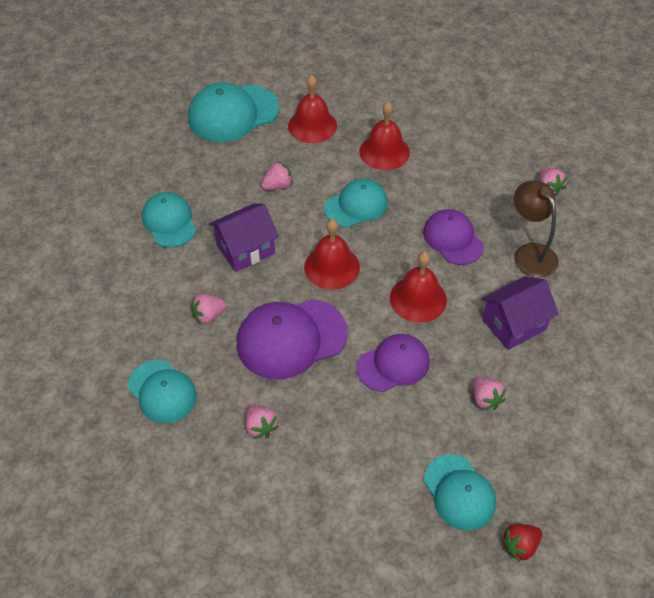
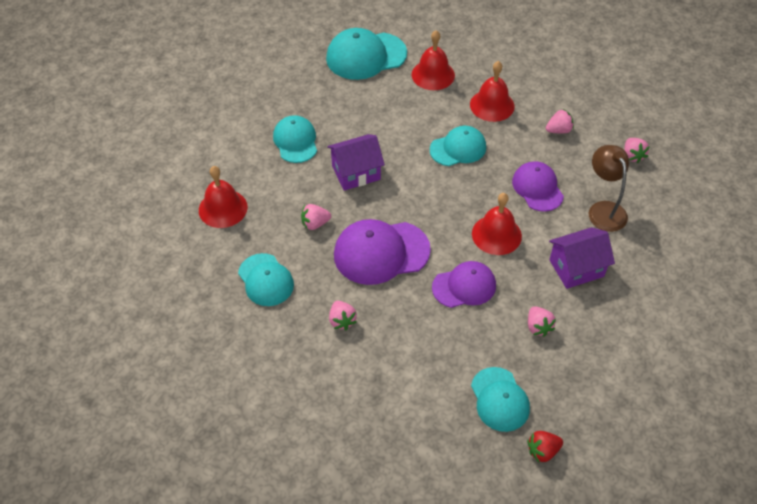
camera: 10 degrees right, 0 degrees up
pink strawberry [261,161,293,190] -> pink strawberry moved to [546,109,574,133]
red bell [304,219,360,290] -> red bell moved to [199,166,248,228]

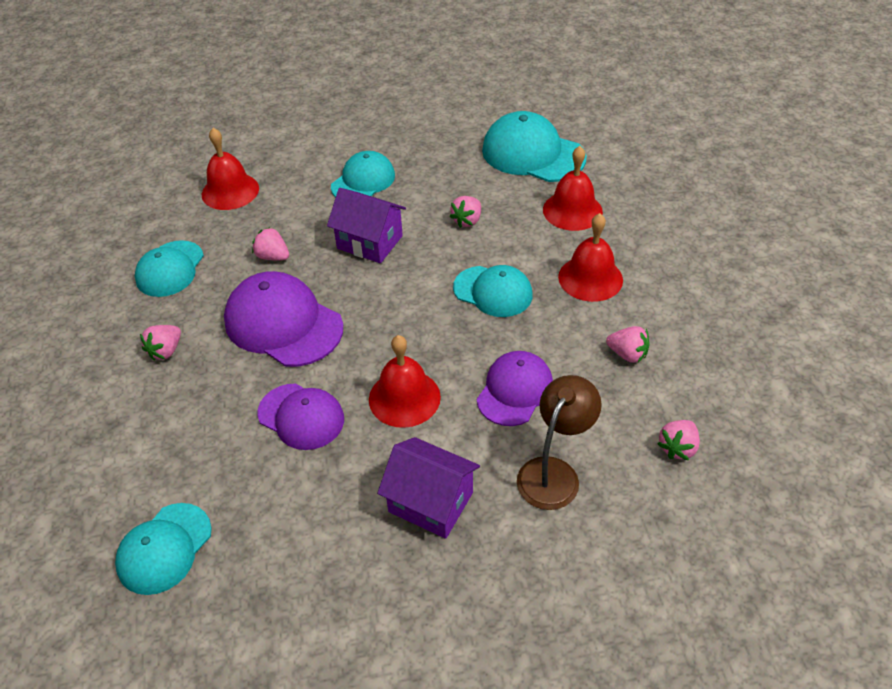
camera: 50 degrees right, 5 degrees down
red strawberry [527,431,563,462] -> none
pink strawberry [528,306,556,337] -> pink strawberry moved to [449,196,481,228]

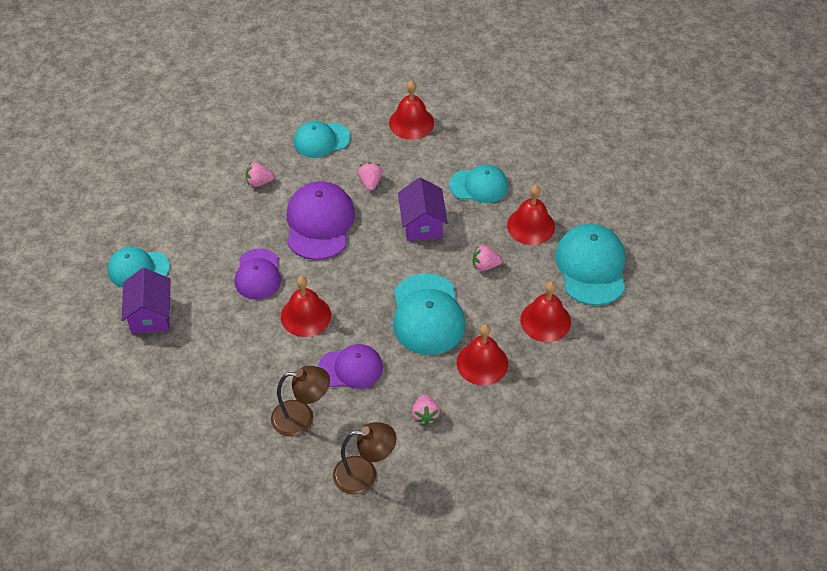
camera: 55 degrees right, 5 degrees up
purple house [377,437,480,539] -> purple house moved to [122,268,170,334]
turquoise cap [453,265,533,317] -> turquoise cap [393,273,465,355], size x1.53
pink strawberry [657,420,700,460] -> brown lamp [333,422,396,495]
none -> red bell [507,185,555,245]

